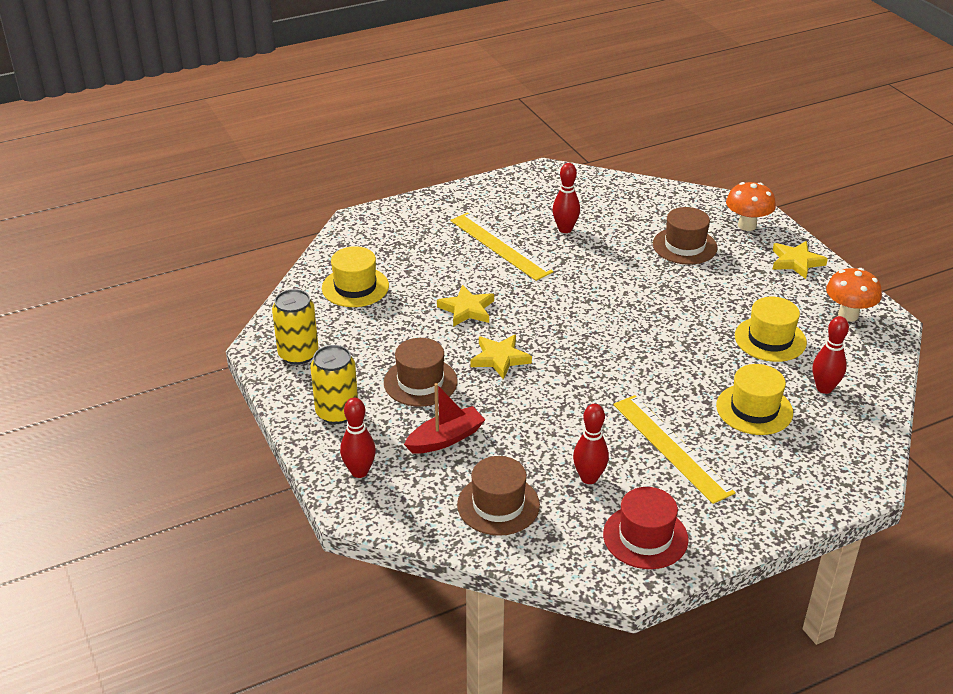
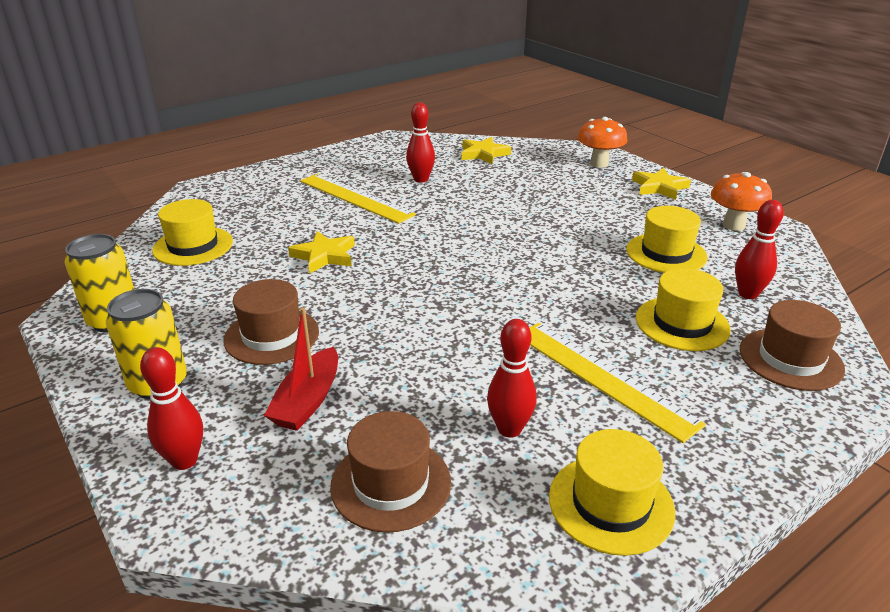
camera: 10 degrees left, 5 degrees down
red boat [404,383,485,454] -> red boat turned 150 degrees clockwise [264,307,338,431]
yellow star [470,334,532,380] -> yellow star moved to [462,137,511,164]
red hat [603,487,689,569] -> yellow hat [549,429,676,556]
brown hat [653,207,717,265] -> brown hat moved to [740,300,845,391]

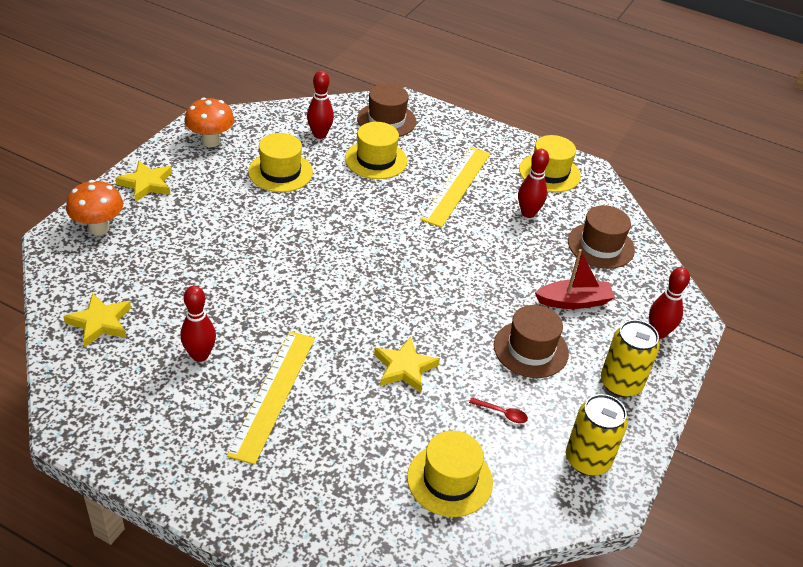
camera: 120 degrees left, 10 degrees up
none -> red spoon [469,398,528,423]

